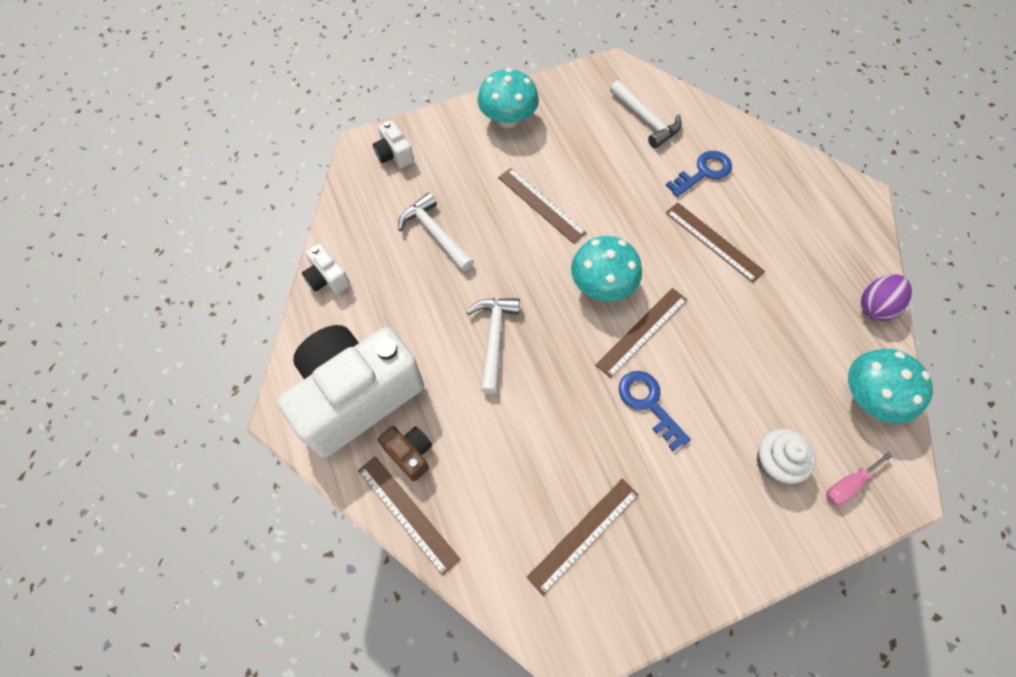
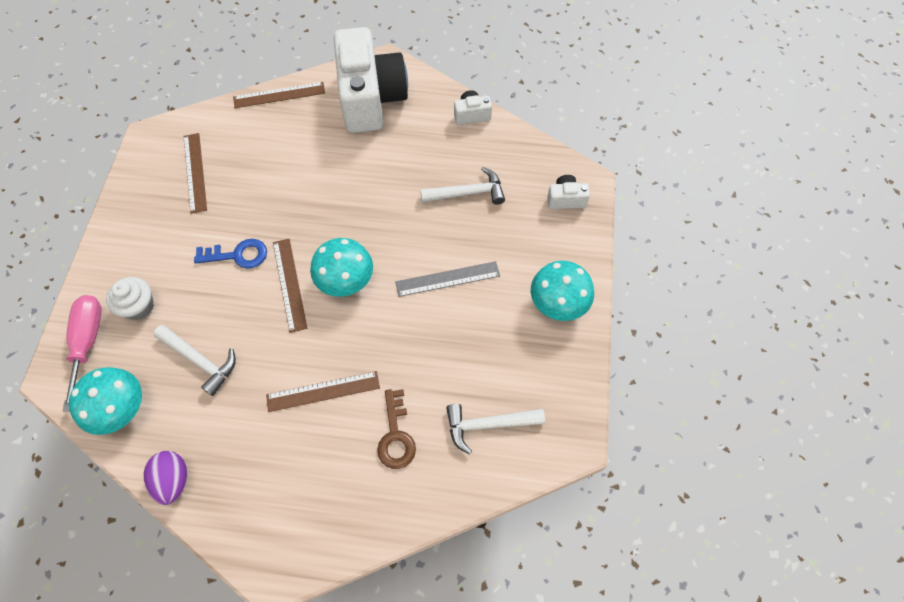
camera: 120 degrees right, 0 degrees up
brown camera [378,426,432,481] -> none
white hammer [466,298,520,394] -> white hammer moved to [153,325,236,396]
brown ruler [498,168,587,244] -> grey ruler [395,261,500,297]
blue key [666,151,732,197] -> brown key [377,389,416,469]
pink screwdriver [826,452,893,505] -> pink screwdriver [63,295,102,411], size x1.74

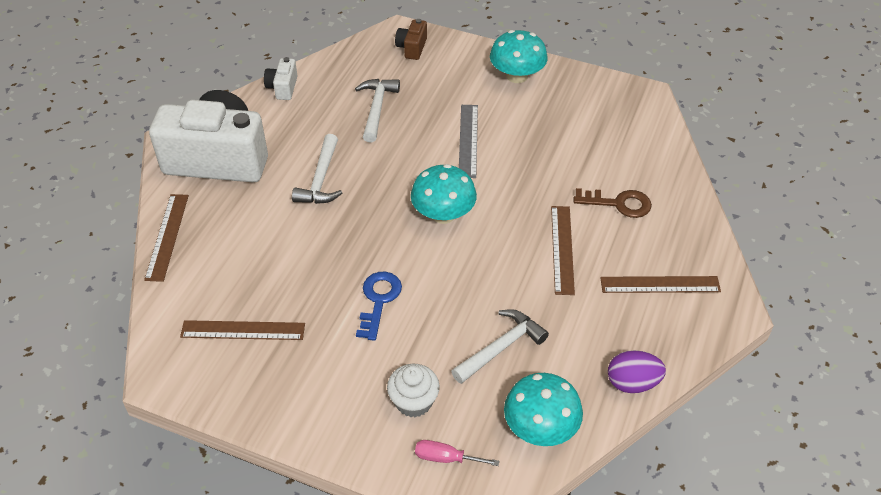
camera: 75 degrees left, 15 degrees down
pink screwdriver [63,295,102,411] -> pink screwdriver [415,440,499,466], size x0.58
brown ruler [273,239,307,333] -> brown ruler moved to [600,276,721,293]
white hammer [446,404,545,455] -> white hammer moved to [292,134,342,204]
white camera [547,175,590,209] -> brown camera [395,19,427,60]

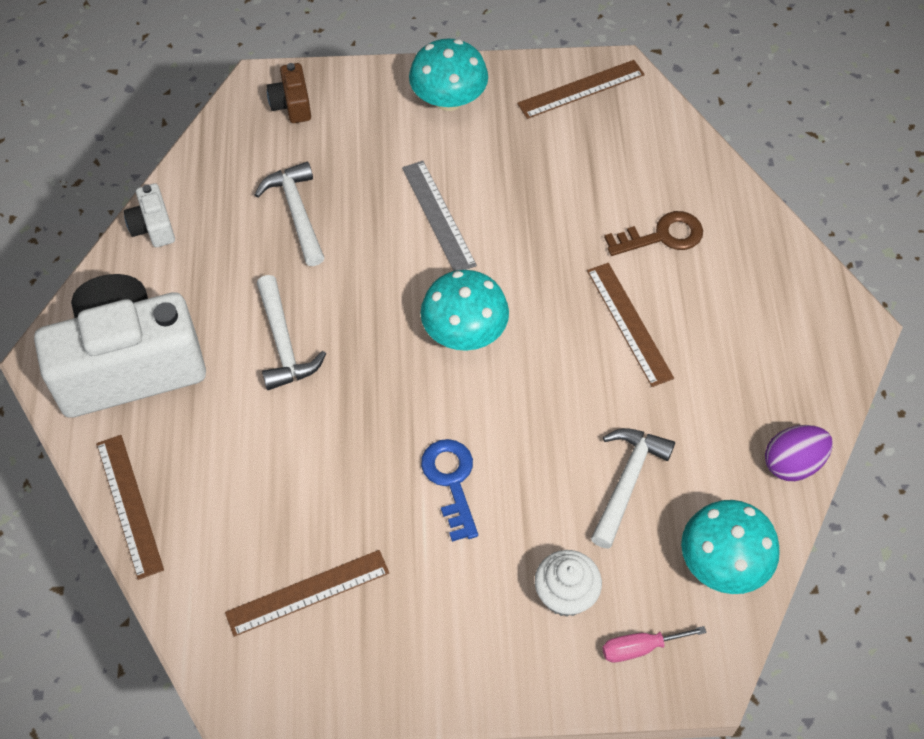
camera: 25 degrees left, 10 degrees up
brown ruler [600,276,721,293] -> brown ruler moved to [517,60,645,119]

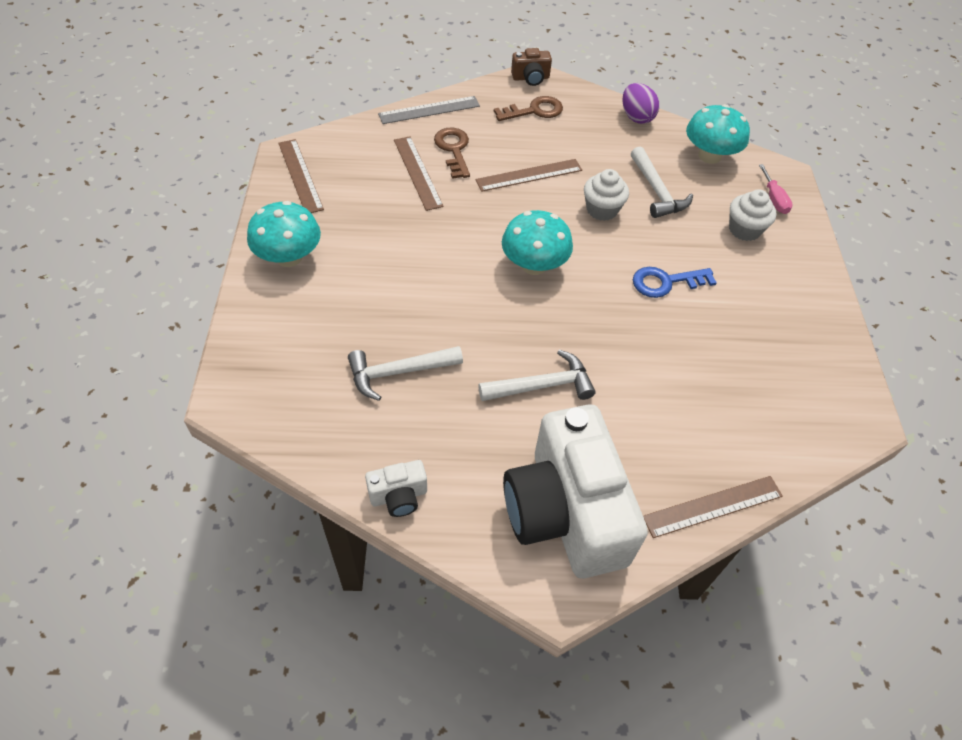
camera: 90 degrees left, 5 degrees down
brown ruler [225,550,389,637] -> brown ruler moved to [394,136,444,211]
brown camera [267,63,311,123] -> brown camera moved to [511,48,552,86]
grey ruler [402,161,477,271] -> grey ruler moved to [378,96,480,124]
white hammer [591,428,675,549] -> white hammer turned 135 degrees counterclockwise [631,146,693,218]
none -> brown key [494,96,563,121]
none -> white cupcake [584,169,629,221]

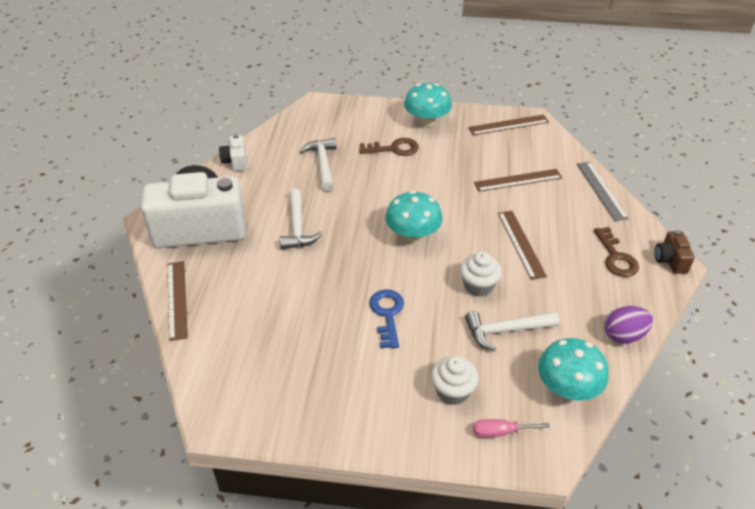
camera: 100 degrees right, 10 degrees down
brown key [434,128,470,179] -> brown key moved to [359,138,419,156]

